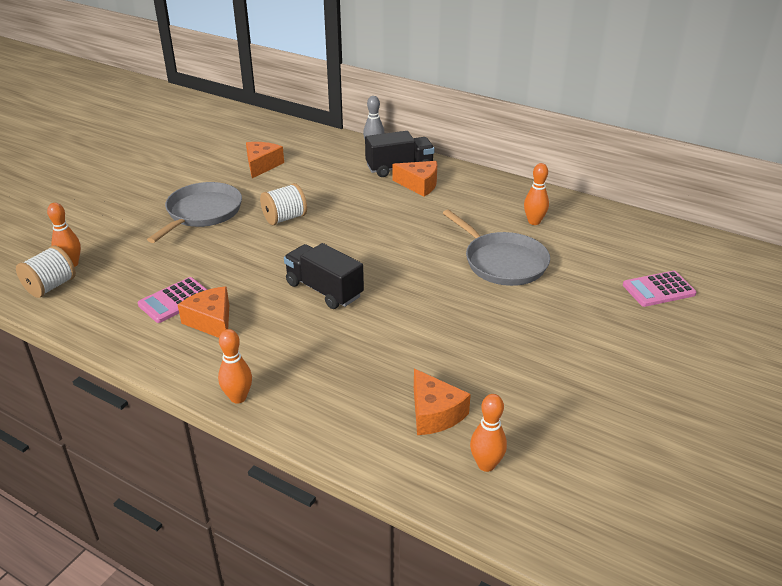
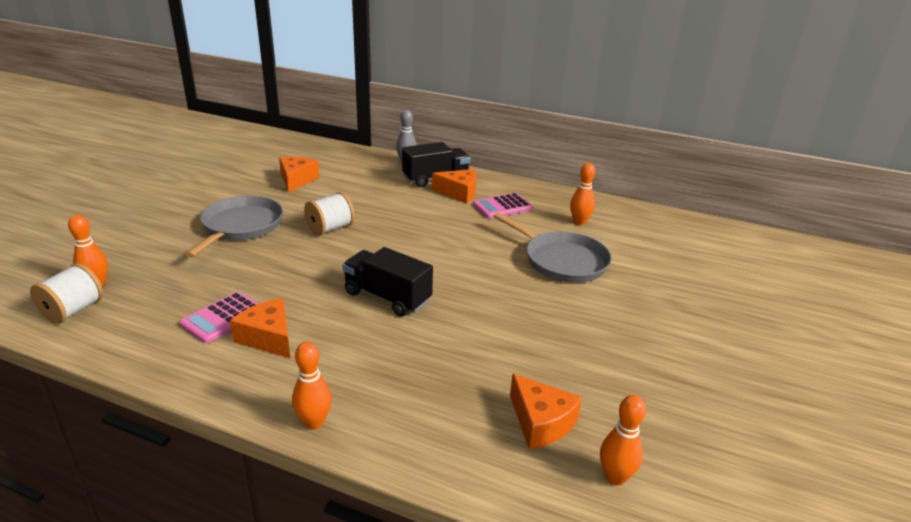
camera: 10 degrees left, 5 degrees down
pink calculator [623,271,697,307] -> pink calculator moved to [473,193,533,219]

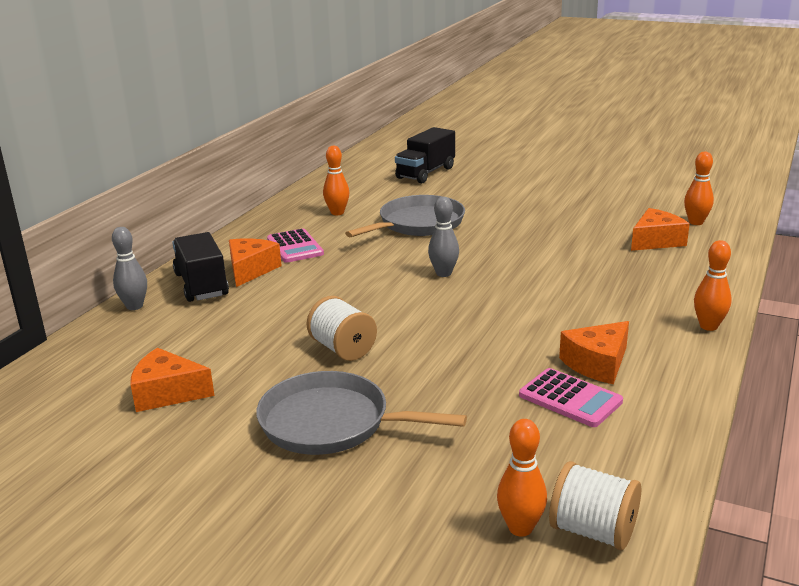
camera: 85 degrees left, 5 degrees down
black truck [343,247,433,317] -> black truck moved to [395,127,455,183]
none -> grey bowling pin [428,197,459,277]

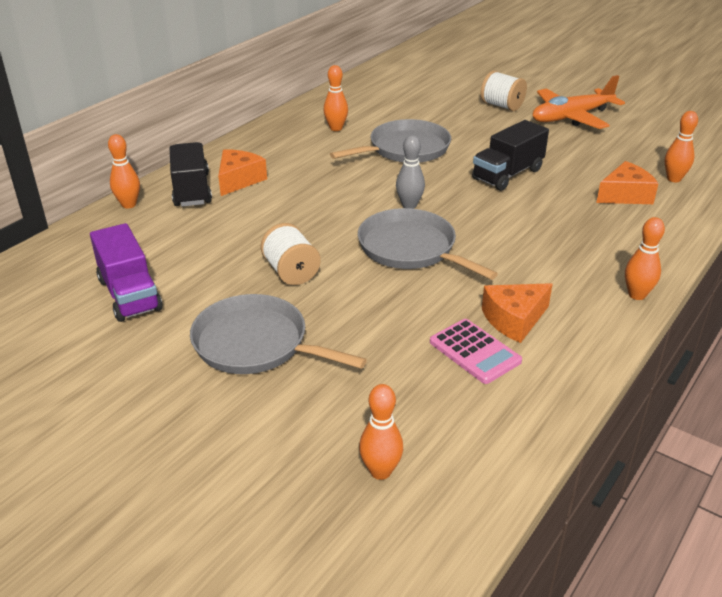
camera: 10 degrees right, 10 degrees up
grey bowling pin [112,227,147,310] -> orange bowling pin [108,134,140,208]
orange cheese [130,348,215,412] -> purple truck [90,223,162,322]
pink calculator [267,228,324,263] -> none
black truck [395,127,455,183] -> black truck moved to [472,120,549,191]
white spool [549,461,641,550] -> white spool moved to [481,71,527,111]
none -> grey pan [358,208,498,280]
none -> orange plane [533,75,625,129]

